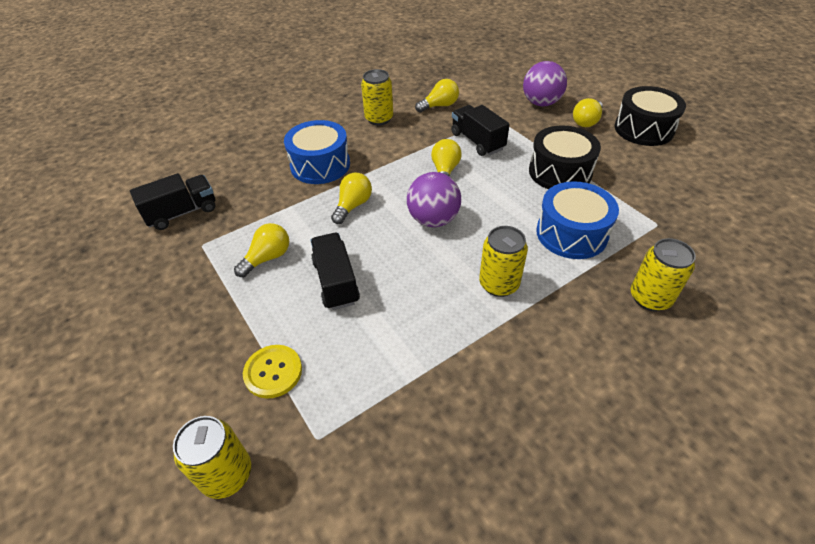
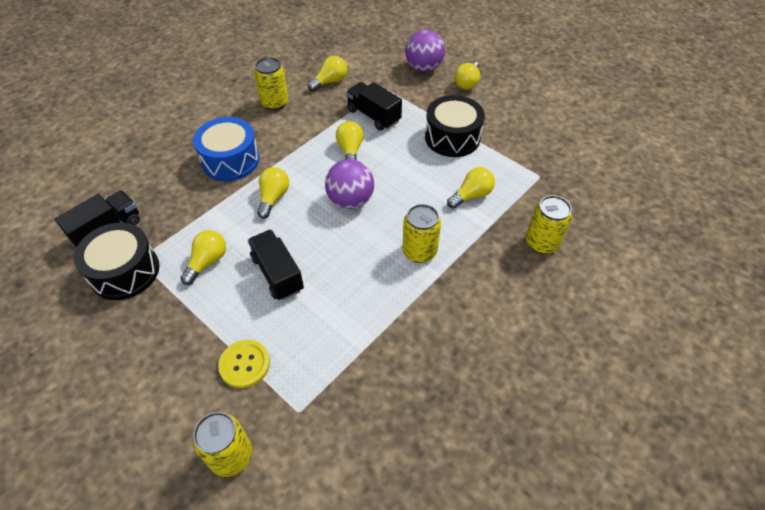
camera: 15 degrees left, 5 degrees up
blue drum [536,181,619,259] -> yellow light bulb [447,167,495,209]
black drum [615,86,686,146] -> black drum moved to [74,223,159,300]

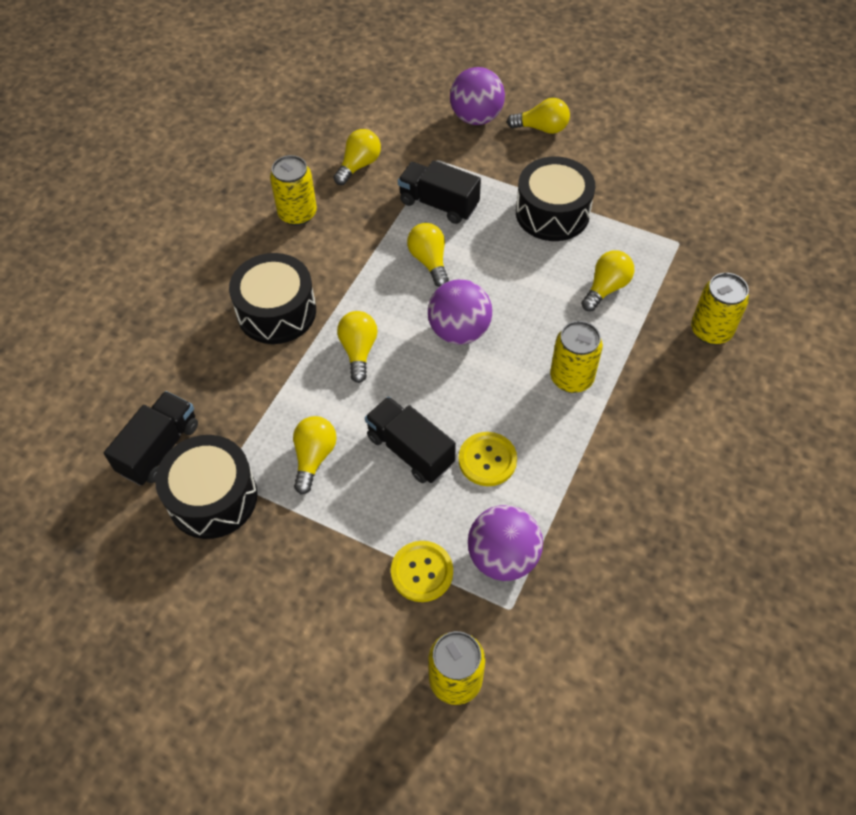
camera: 15 degrees left, 5 degrees up
blue drum [193,117,260,181] -> black drum [229,253,316,344]
yellow light bulb [454,61,480,89] -> yellow light bulb turned 90 degrees counterclockwise [507,98,570,134]
none -> yellow button [458,432,517,486]
none -> purple ball [468,505,543,581]

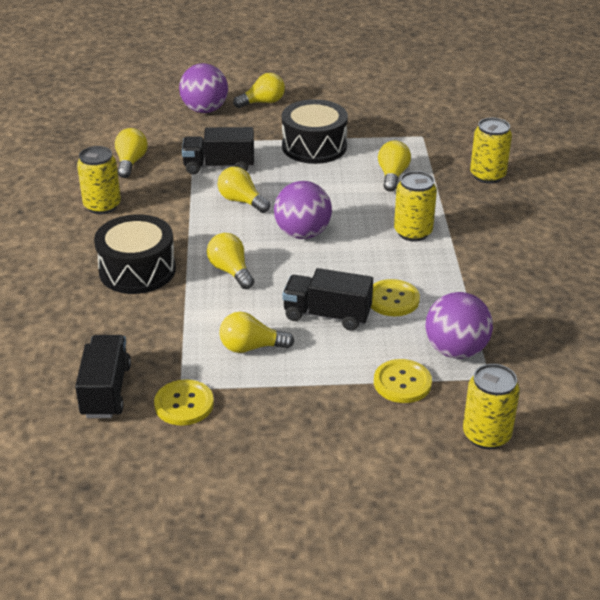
camera: 30 degrees left, 20 degrees down
black drum [155,435,258,539] -> yellow button [154,379,214,426]
yellow light bulb [293,416,337,494] -> yellow light bulb turned 75 degrees counterclockwise [219,312,295,353]

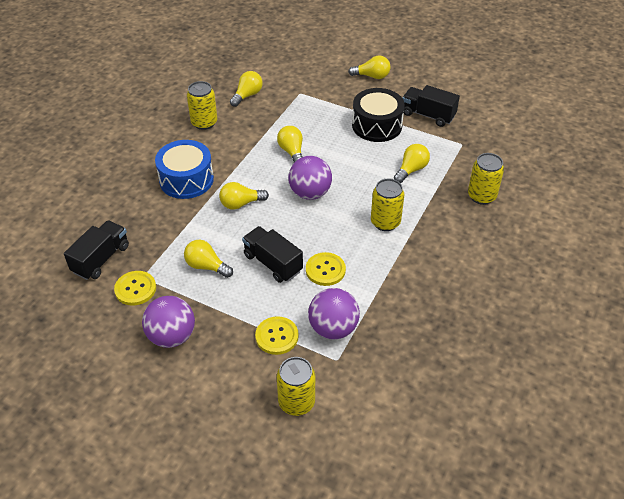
camera: 30 degrees right, 10 degrees up
black drum [94,214,176,294] -> blue drum [155,140,214,199]
purple ball [179,63,228,113] -> purple ball moved to [142,296,195,348]
black truck [182,127,254,174] -> black truck moved to [402,85,460,127]
yellow light bulb [207,233,254,289] -> yellow light bulb turned 105 degrees counterclockwise [219,182,269,210]

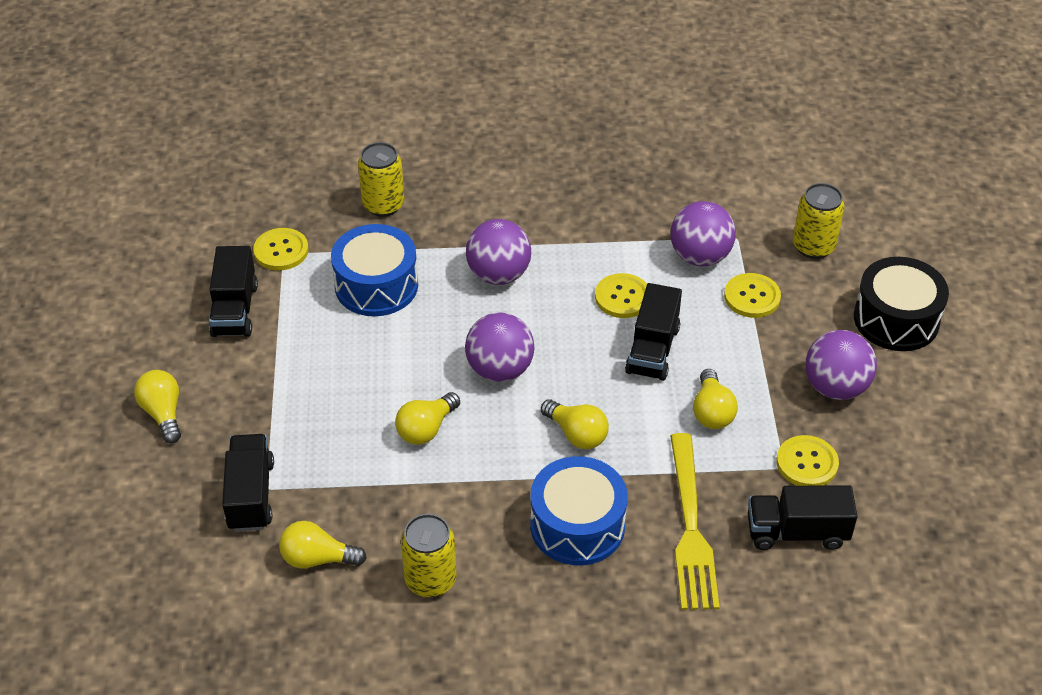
camera: 120 degrees left, 0 degrees up
black drum [352,88,405,142] -> black drum moved to [854,257,949,351]
yellow can [371,179,404,231] -> purple ball [466,219,531,285]
yellow light bulb [394,144,430,183] -> blue drum [331,224,418,316]
none -> black truck [222,434,274,532]
none -> yellow button [253,228,309,270]
none -> yellow fork [670,433,720,610]

